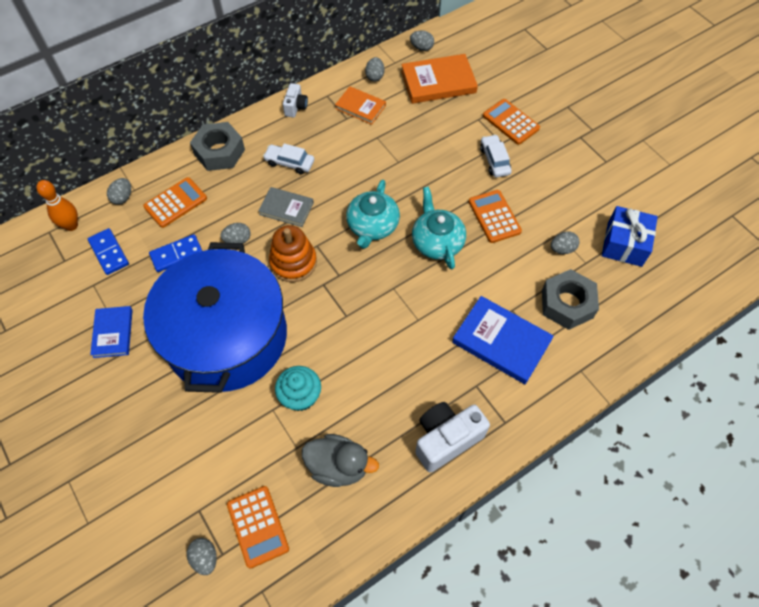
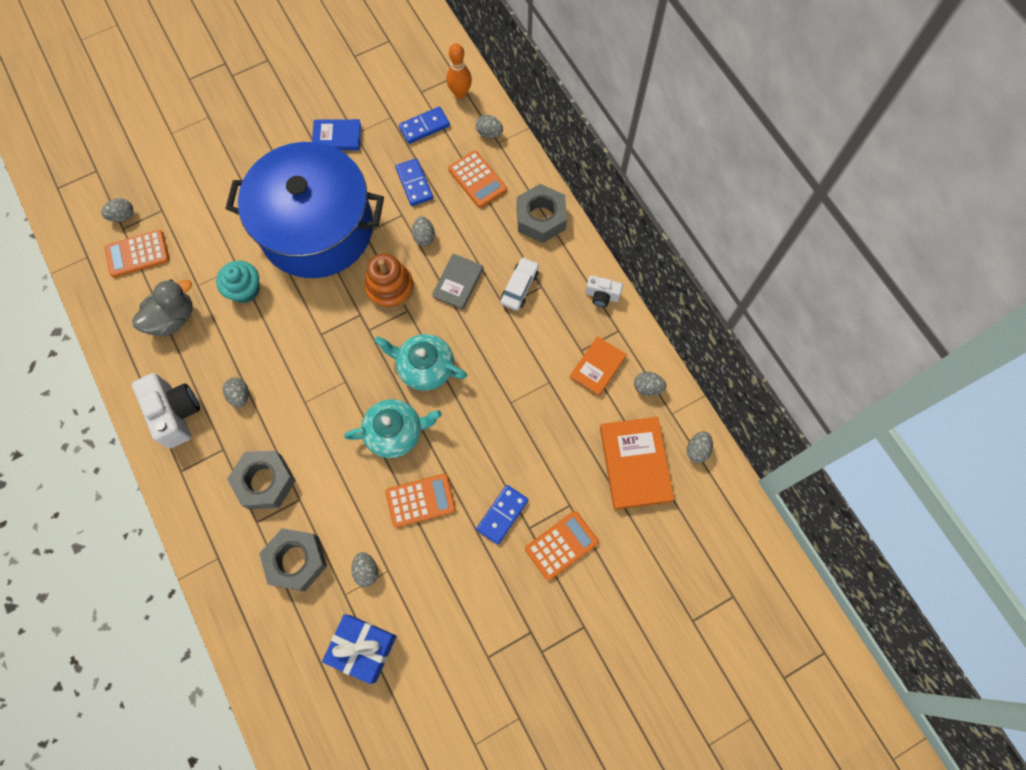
camera: 95 degrees right, 10 degrees up
grey duck [302,434,379,487] -> grey duck turned 150 degrees counterclockwise [132,279,193,337]
blue book [452,296,554,384] -> grey nut [227,451,296,509]
white car [480,134,512,178] -> blue domino [476,485,528,545]
none -> grey egg [223,377,249,408]

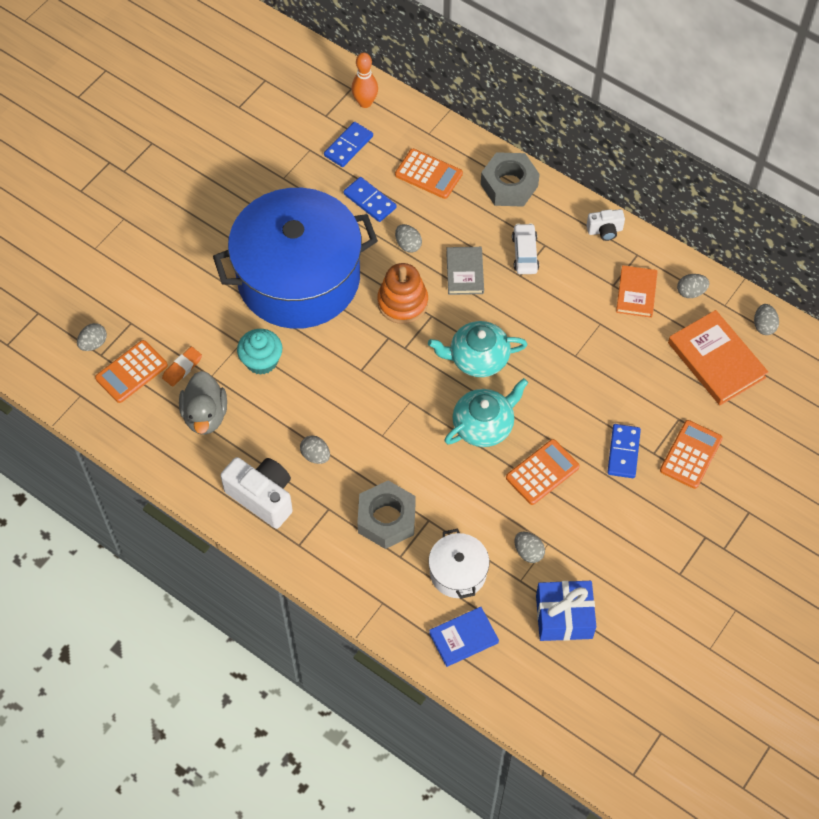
camera: 25 degrees left, 10 degrees down
grey duck [132,279,193,337] -> grey duck turned 150 degrees clockwise [179,371,227,435]
grey nut [259,528,327,591] -> white pot [428,529,490,599]
blue book [312,119,361,151] -> blue book moved to [429,607,499,667]
grey egg [476,115,503,138] -> none
none -> orange eraser [162,347,202,387]

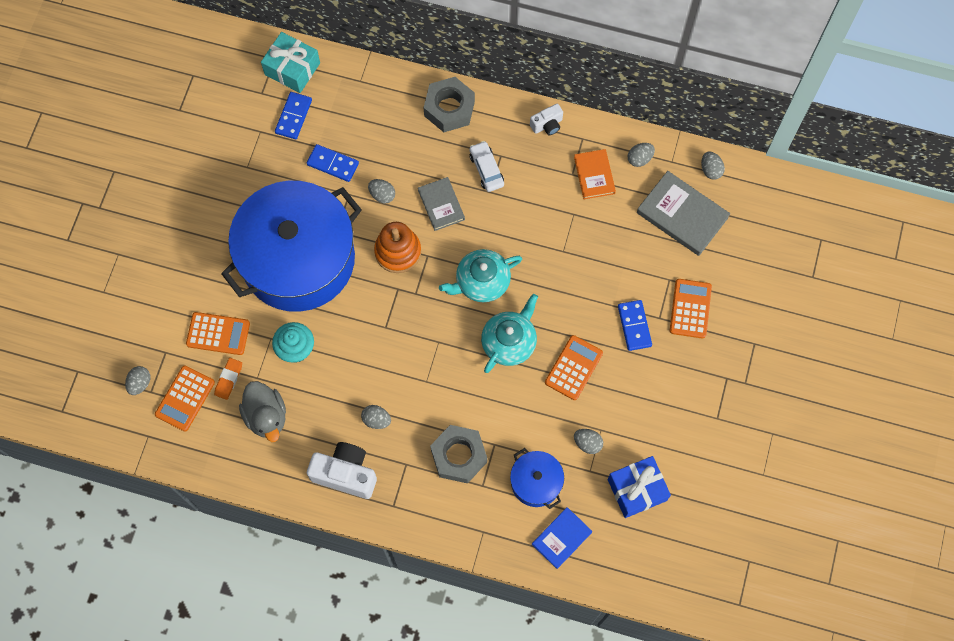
camera: 20 degrees left, 10 degrees up
orange bowling pin [351,53,378,108] -> turquoise gift [261,32,320,93]
orange calculator [395,149,463,199] -> orange calculator moved to [186,312,250,355]
white pot [428,529,490,599] -> blue pot [510,448,564,509]
orange book [668,310,769,405] -> grey book [637,171,730,256]

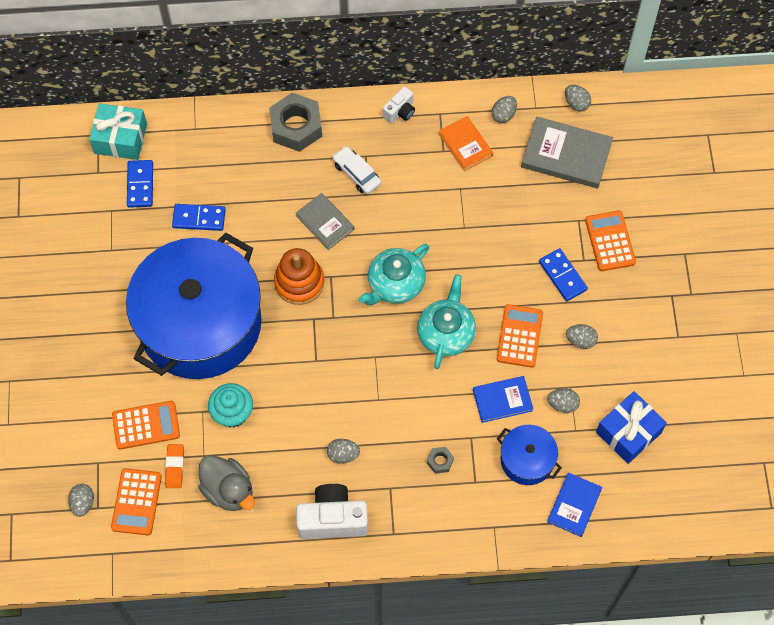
camera: 20 degrees left, 5 degrees down
grey egg [368,179,395,204] -> grey egg moved to [566,324,598,349]
grey nut [430,425,487,484] -> grey nut [427,447,454,474], size x0.44
none -> blue book [473,376,533,423]

